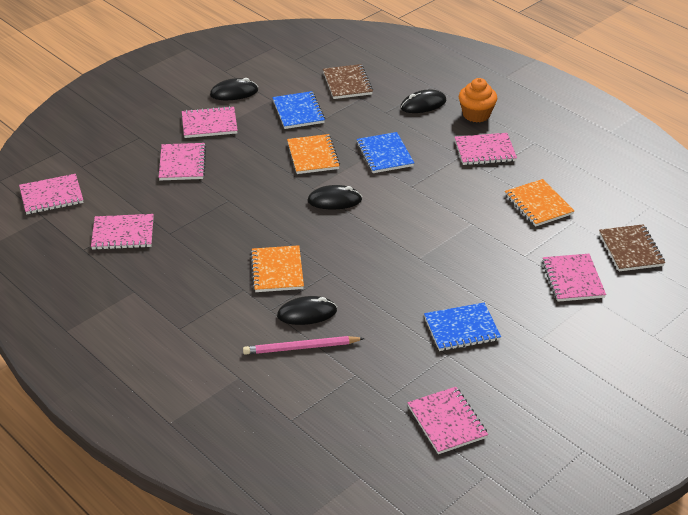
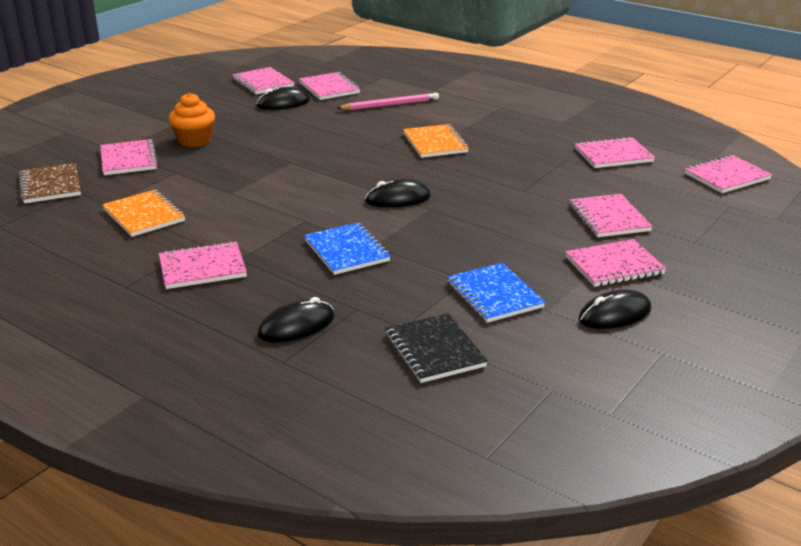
camera: 170 degrees right, 10 degrees down
black mouse [277,296,337,325] -> black mouse moved to [256,87,310,110]
orange notebook [287,134,340,174] -> none
brown notebook [323,64,373,99] -> black notebook [385,313,488,383]
blue notebook [424,303,501,351] -> none
orange cupcake [459,78,497,123] -> orange cupcake moved to [169,93,215,147]
none -> pink notebook [299,72,360,100]

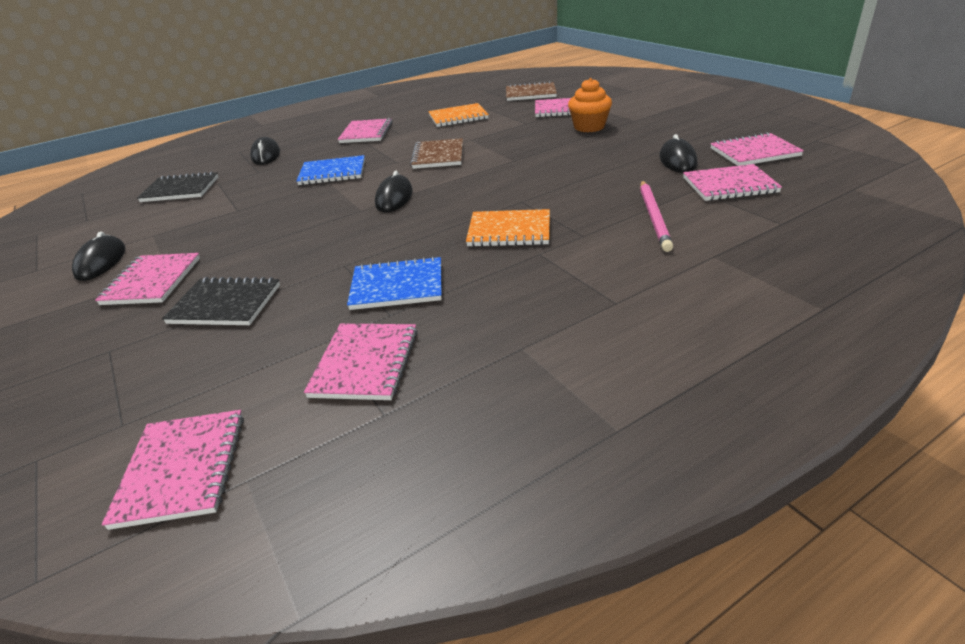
camera: 115 degrees right, 5 degrees up
blue notebook [447,263,545,323] -> blue notebook moved to [347,256,442,310]
pink notebook [570,194,653,237] -> black notebook [162,277,280,325]
none -> brown notebook [410,138,463,169]

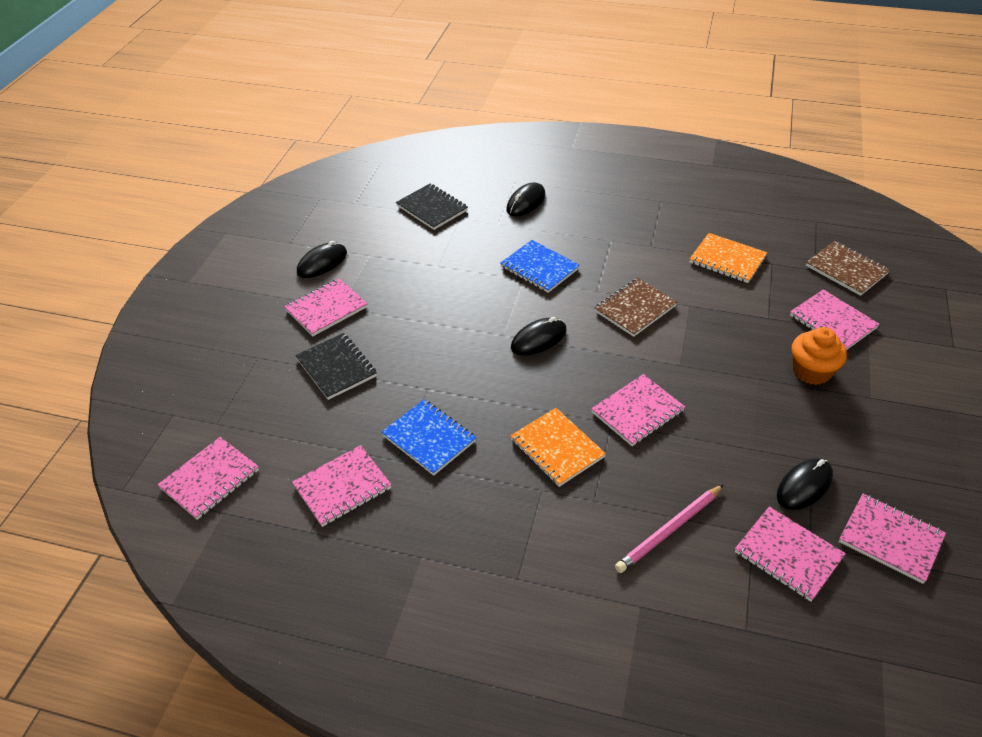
camera: 45 degrees right, 10 degrees up
pink notebook [338,118,393,143] -> pink notebook moved to [591,374,685,446]

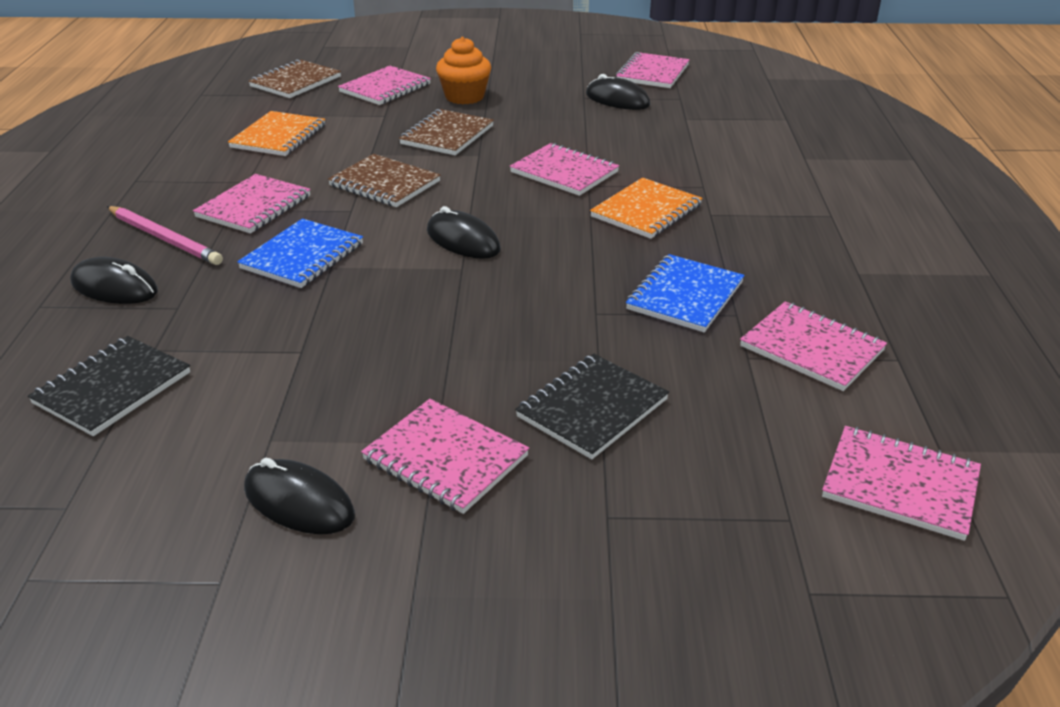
camera: 105 degrees left, 10 degrees down
pink pencil [615,484,724,573] -> pink pencil moved to [107,206,223,265]
pink notebook [735,507,846,602] -> pink notebook moved to [193,174,311,233]
none -> brown notebook [399,109,494,155]

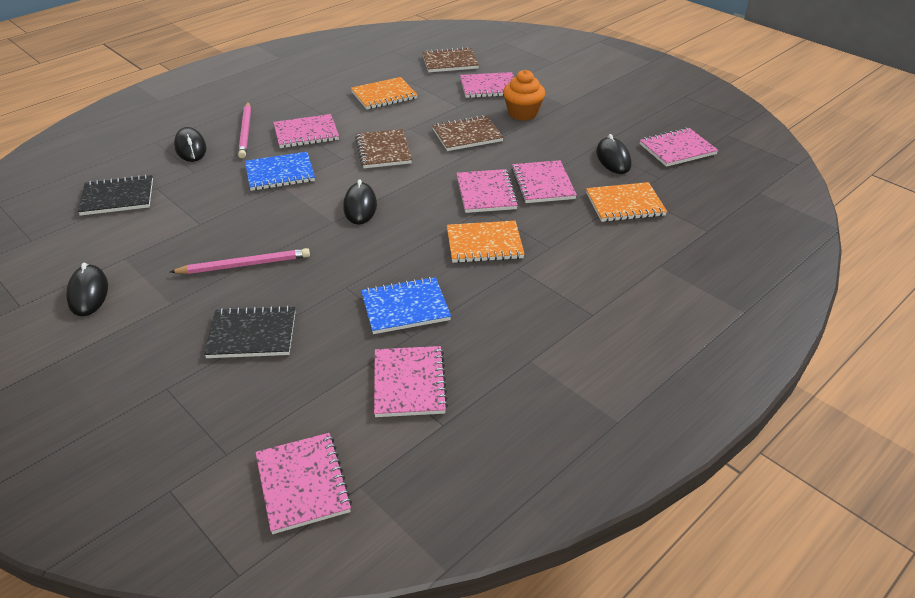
camera: 45 degrees right, 5 degrees up
pink notebook [361,399,529,514] -> pink notebook moved to [511,160,577,203]
none -> pink pencil [170,248,310,274]
none -> orange notebook [586,182,667,222]

